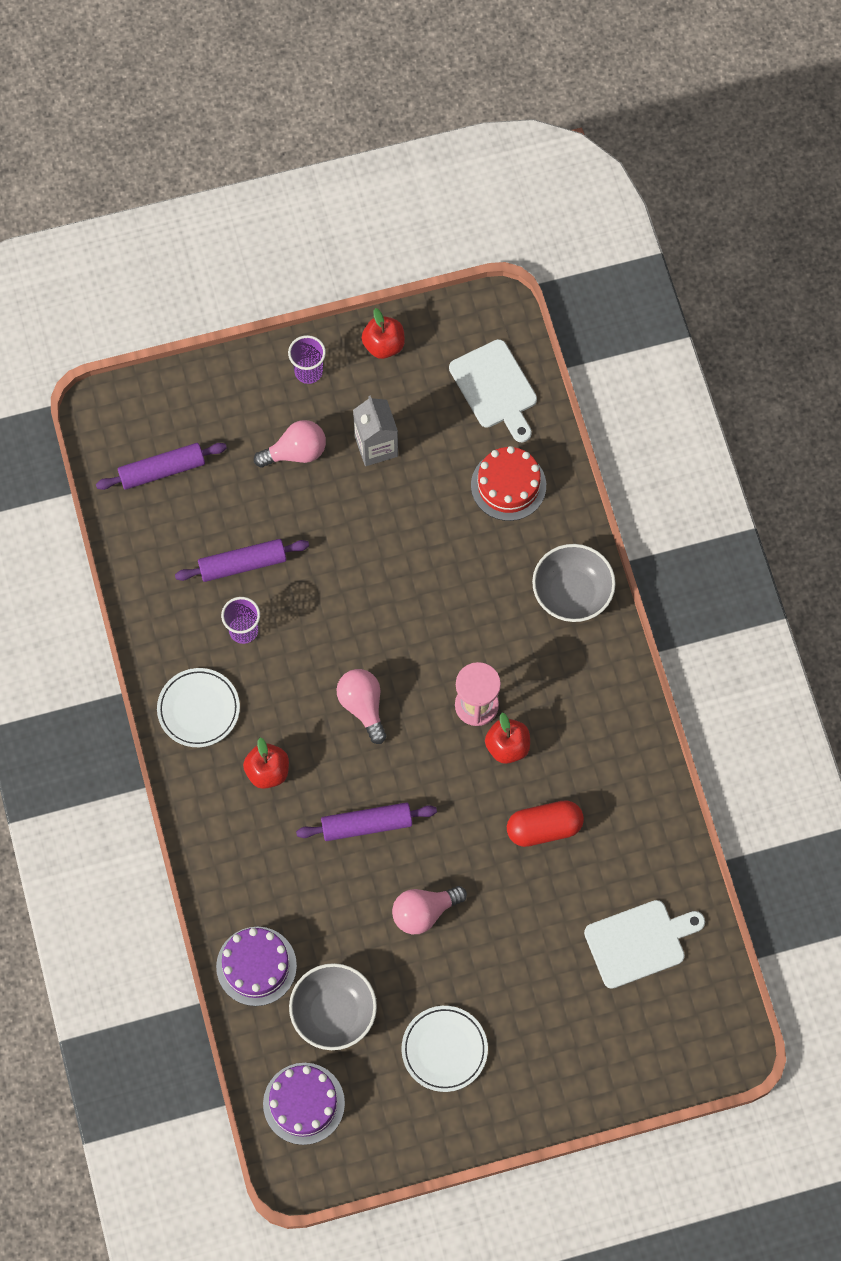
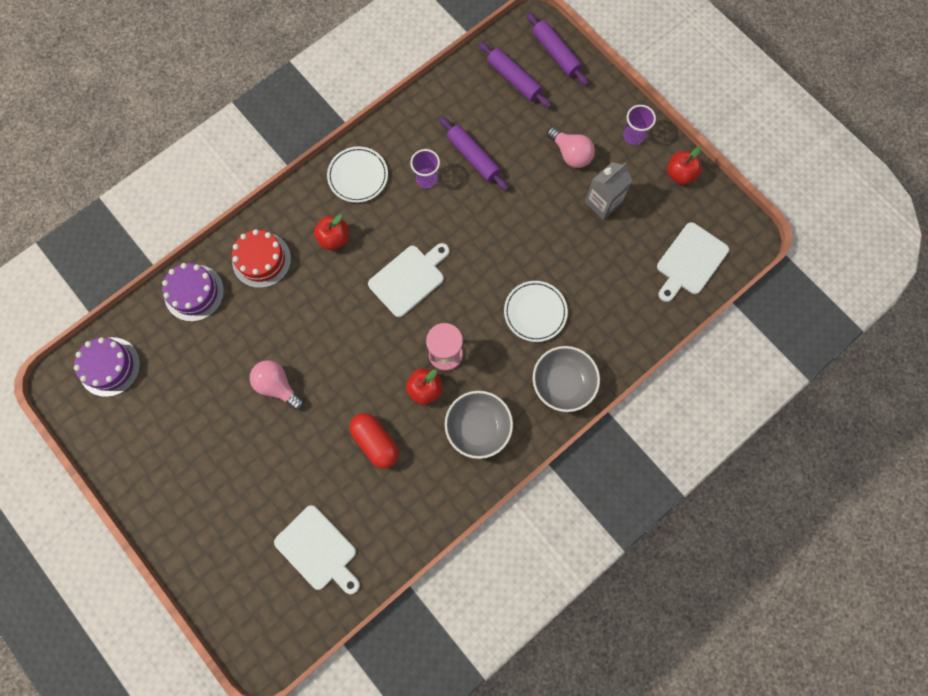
camera: 65 degrees right, 5 degrees up
grey bowl [289,963,377,1050] -> grey bowl moved to [445,391,513,459]
purple rolling pin [296,802,437,841] -> purple rolling pin moved to [526,12,588,86]
pink light bulb [336,669,386,744] -> white cutting board [368,243,450,317]
white plate [402,1006,488,1092] -> white plate moved to [504,281,568,342]
red cake [471,446,546,521] -> red cake moved to [232,229,291,288]

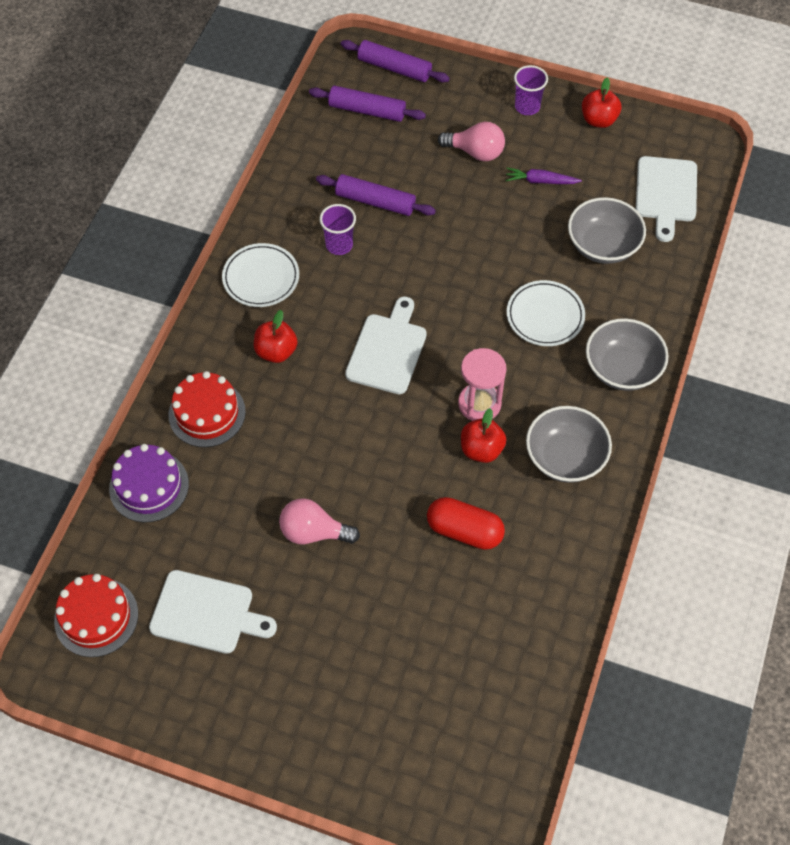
camera: 30 degrees left, 15 degrees down
purple cake [74,337,140,397] -> red cake [54,574,138,657]
white cutting board [274,505,360,594] -> white cutting board moved to [149,570,277,654]
grey carton [585,162,632,220] -> purple carrot [506,168,582,184]
none -> grey bowl [568,197,646,264]

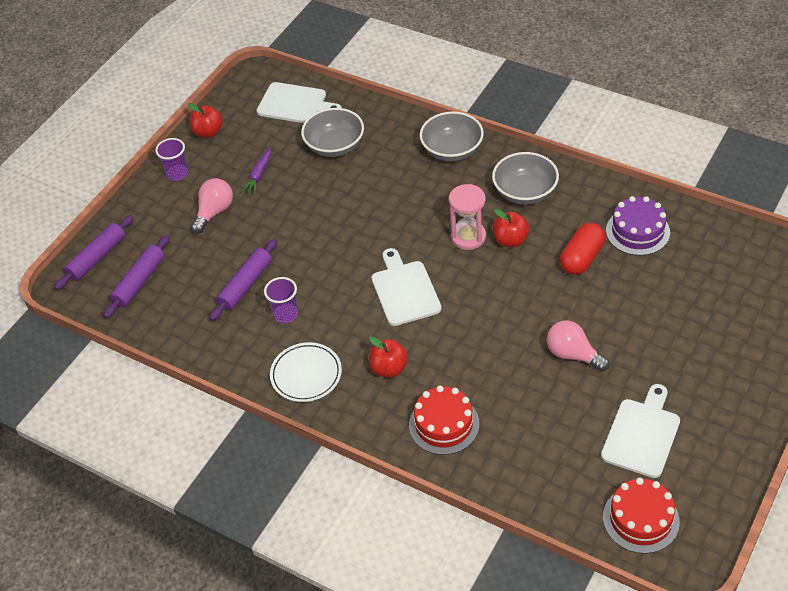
camera: 75 degrees left, 10 degrees down
purple cake [109,444,189,523] -> purple cake moved to [606,196,670,256]
pink light bulb [279,498,360,545] -> pink light bulb turned 105 degrees clockwise [547,321,609,372]
white cutting board [345,297,427,394] -> white cutting board turned 45 degrees clockwise [372,248,441,326]
white plate [507,280,585,346] -> none

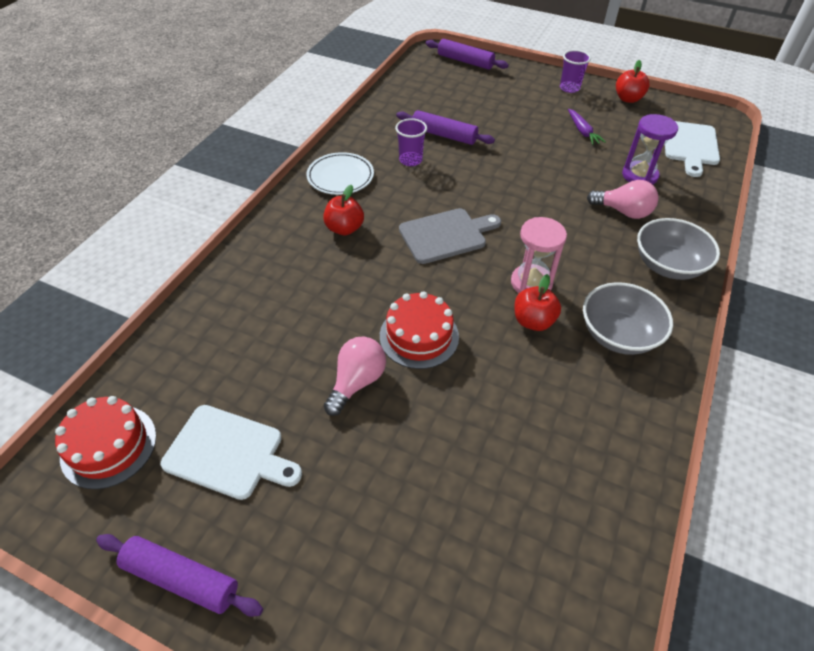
camera: 80 degrees right, 0 degrees up
purple rolling pin [104,235,170,319] -> purple rolling pin moved to [96,534,263,617]
pink light bulb [191,178,233,234] -> pink light bulb moved to [587,180,658,219]
purple carrot [242,147,271,194] -> purple carrot turned 120 degrees counterclockwise [568,109,606,145]
grey bowl [301,108,364,157] -> purple hourglass [622,114,678,184]
white cutting board [372,248,441,326] -> grey cutting board [399,208,501,264]
red cake [409,385,479,455] -> red cake moved to [380,291,459,369]
red capsule [560,223,605,275] -> none
purple cake [606,196,670,256] -> none

